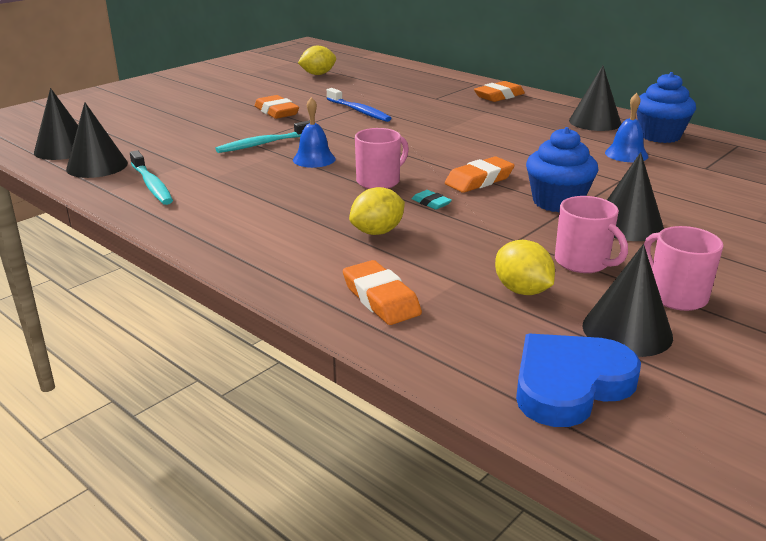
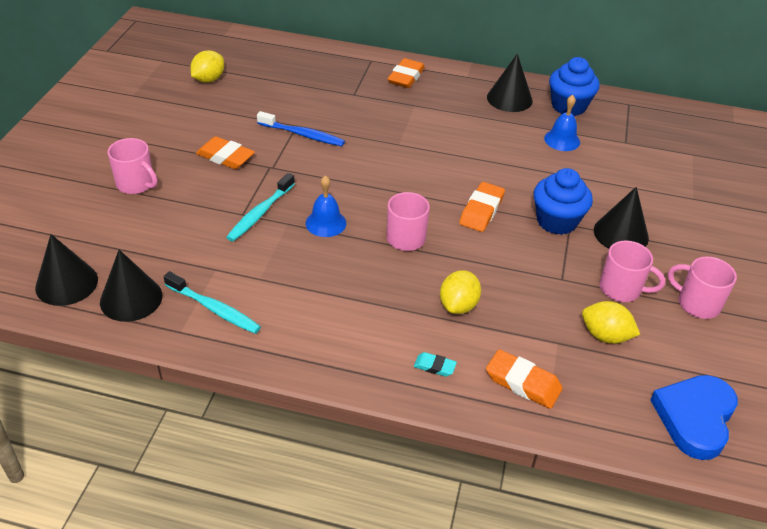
camera: 30 degrees left, 15 degrees up
turquoise eraser [412,190,452,210] -> turquoise eraser moved to [414,352,457,377]
black cone [582,244,673,357] -> none
none -> pink mug [107,138,157,194]

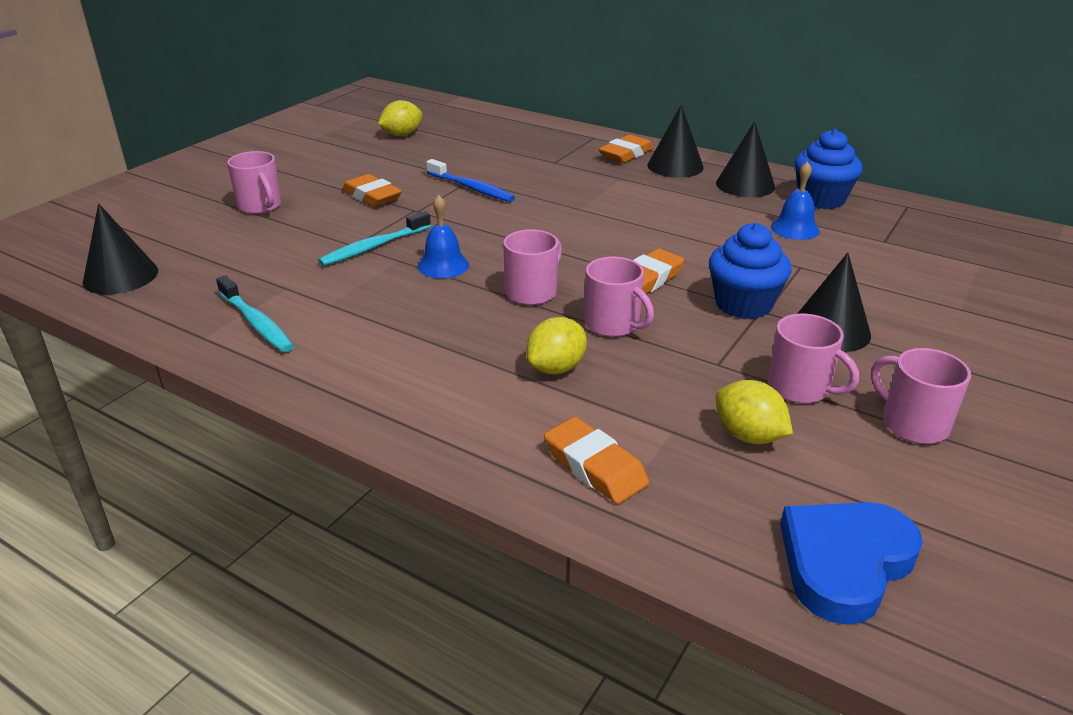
camera: 20 degrees right, 10 degrees down
black cone [100,250,162,322] -> black cone moved to [647,105,704,178]
turquoise eraser [414,352,457,377] -> none
none -> pink mug [585,257,654,337]

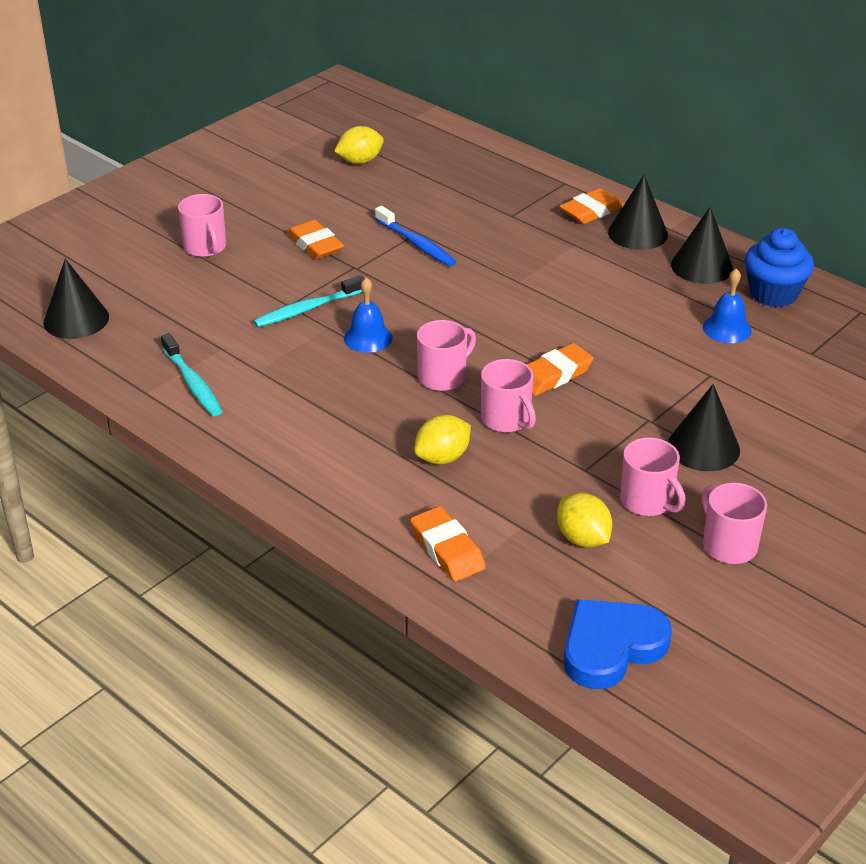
camera: 10 degrees right, 5 degrees up
blue cupcake [709,223,792,319] -> none

